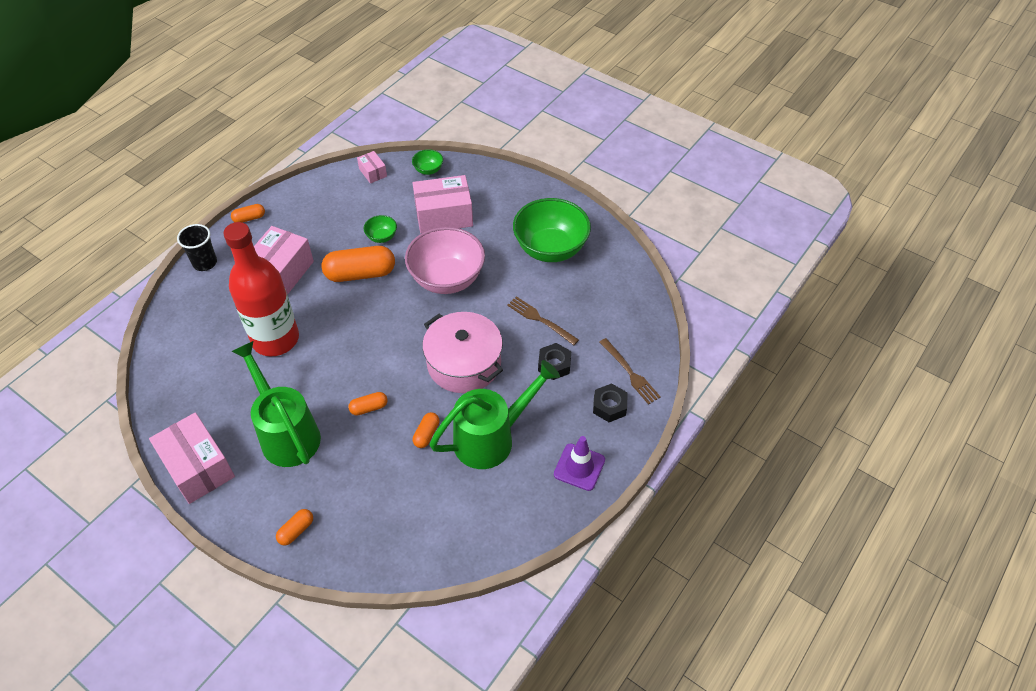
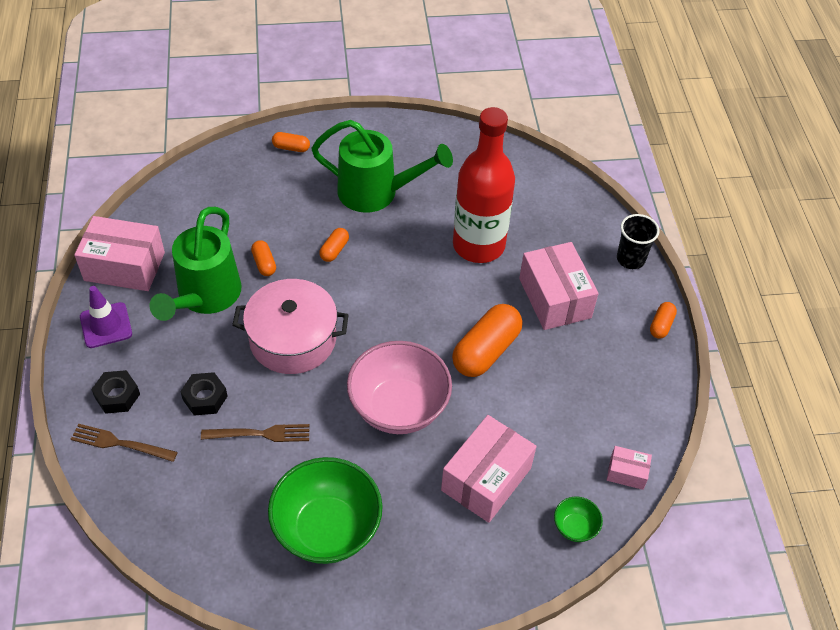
camera: 135 degrees right, 0 degrees up
pink box [149,412,235,504] -> pink box moved to [74,216,165,291]
orange capsule [276,509,313,545] -> orange capsule turned 75 degrees counterclockwise [272,132,310,152]
green bowl [364,215,397,243] -> none

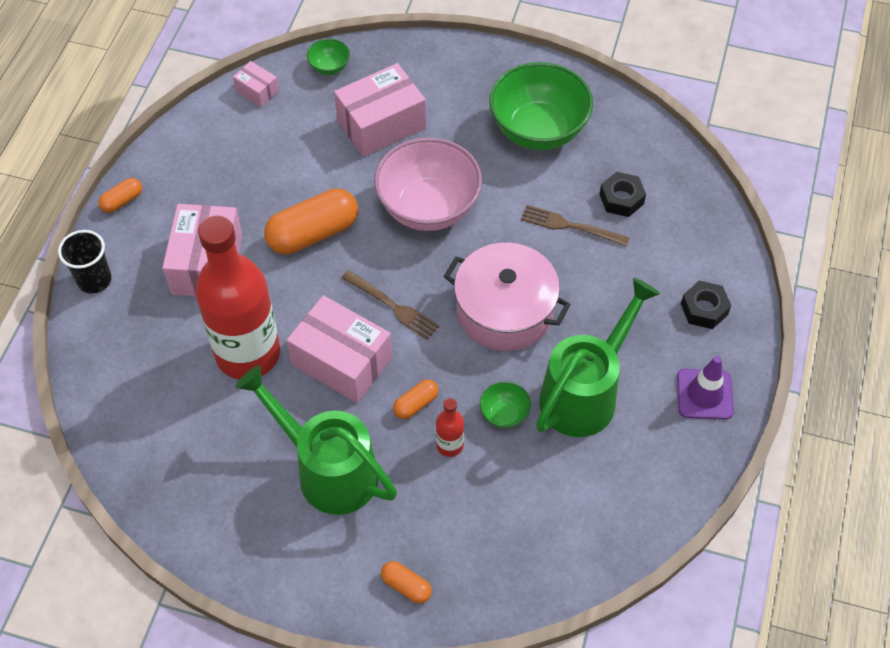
camera: 155 degrees left, 5 degrees up
brown fork [71,424,178,462] -> brown fork moved to [341,270,439,340]
pink box [74,216,165,291] -> pink box moved to [286,295,392,403]
black nut [180,372,227,416] -> black nut moved to [600,172,646,217]
orange capsule [251,240,276,276] -> green bowl [480,381,531,428]
none -> red bottle [436,398,464,457]

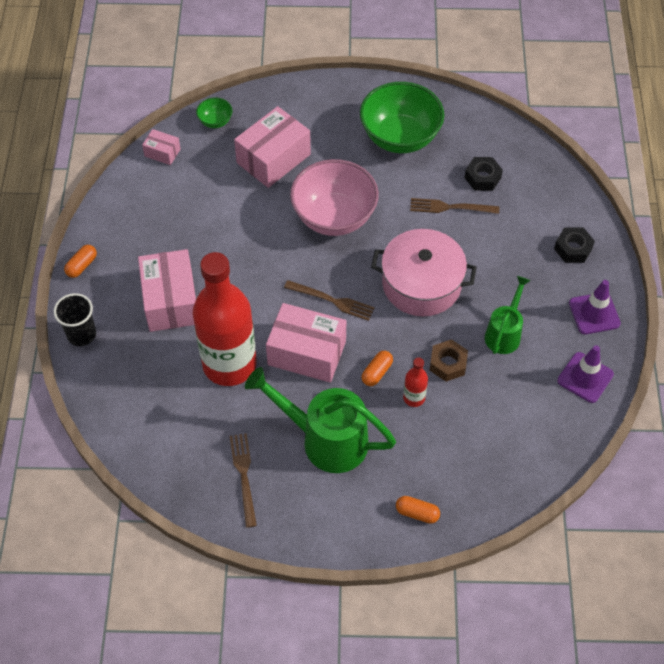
camera: 15 degrees left, 0 degrees up
orange capsule [264,189,358,254] -> none
green bowl [480,381,531,428] -> brown nut [430,339,468,382]
green watering can [536,278,660,437] -> green watering can [485,276,531,354], size x0.59
none -> brown fork [230,433,257,528]
none -> purple traffic cone [557,345,614,403]

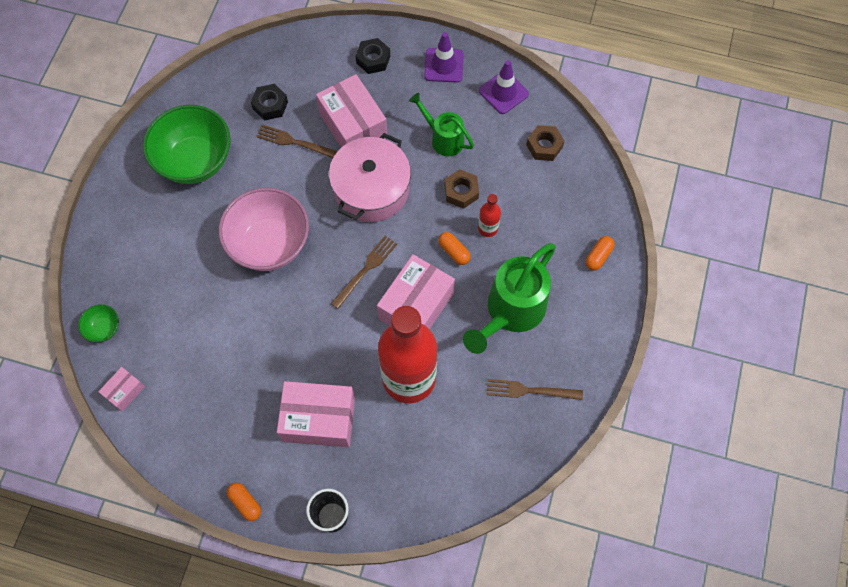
camera: 75 degrees left, 10 degrees up
pink box [234,106,311,188] -> pink box moved to [316,74,387,148]
brown fork [410,198,499,214] -> brown fork turned 90 degrees clockwise [256,124,338,158]
none -> brown nut [526,125,564,161]

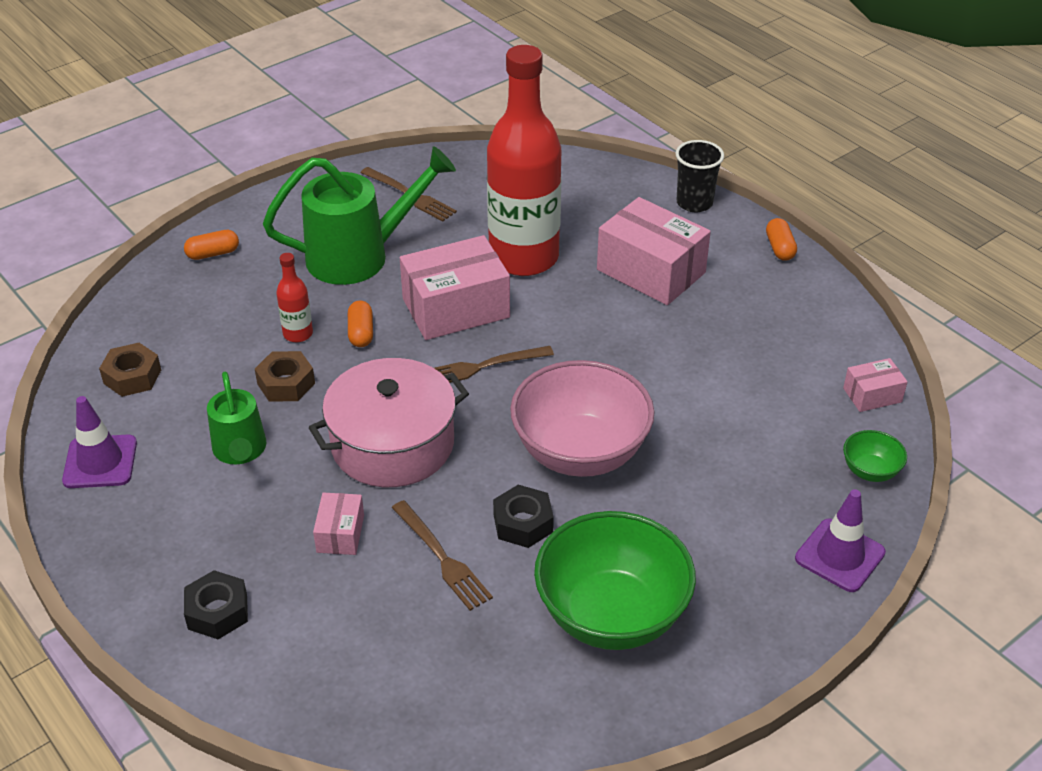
camera: 145 degrees left, 25 degrees down
black nut [251,84,288,120] -> black nut moved to [493,485,554,548]
pink box [316,74,387,148] -> pink box [313,493,364,555], size x0.49
purple traffic cone [424,32,464,82] -> purple traffic cone moved to [795,489,886,592]

